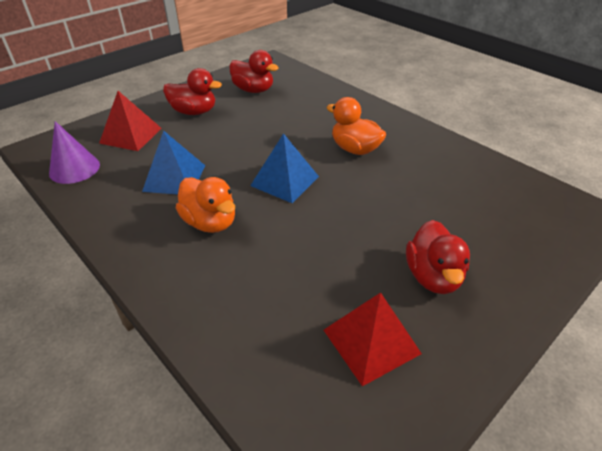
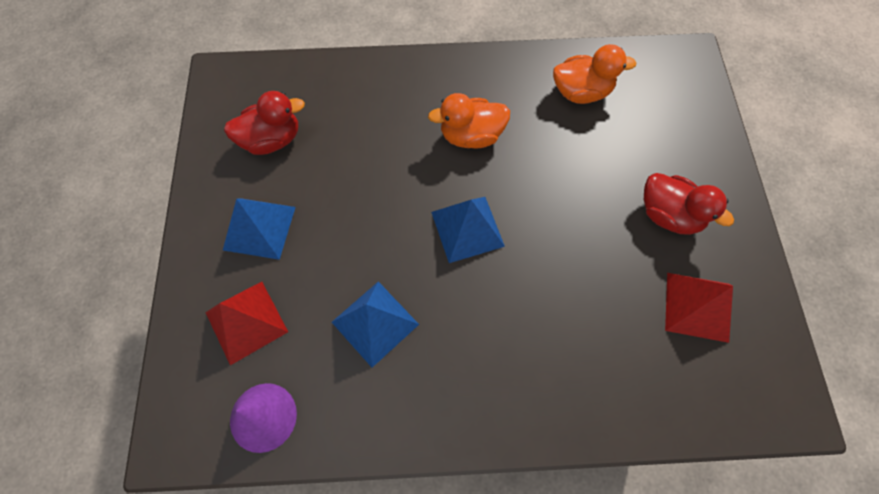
camera: 50 degrees left, 25 degrees up
red duck [163,68,222,115] -> blue pyramid [223,198,295,260]
orange duck [176,177,235,233] -> orange duck moved to [553,44,637,104]

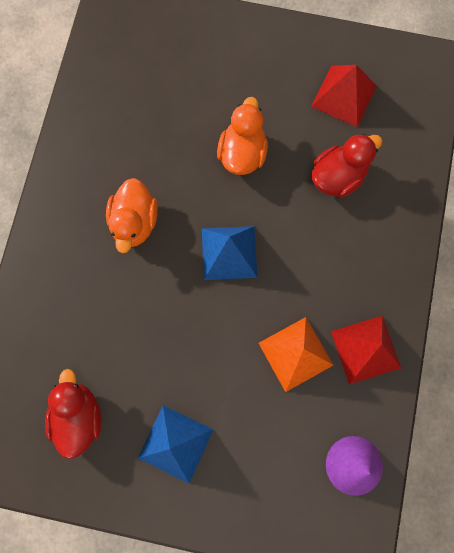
camera: 75 degrees left, 10 degrees up
red pyramid [205,282,288,365] -> red pyramid moved to [331,316,401,384]
blue pyramid [332,281,419,368] -> orange pyramid [259,317,333,392]
orange duck [553,44,637,104] -> orange duck moved to [217,97,268,175]
red duck [644,173,734,235] -> red duck moved to [312,133,383,198]

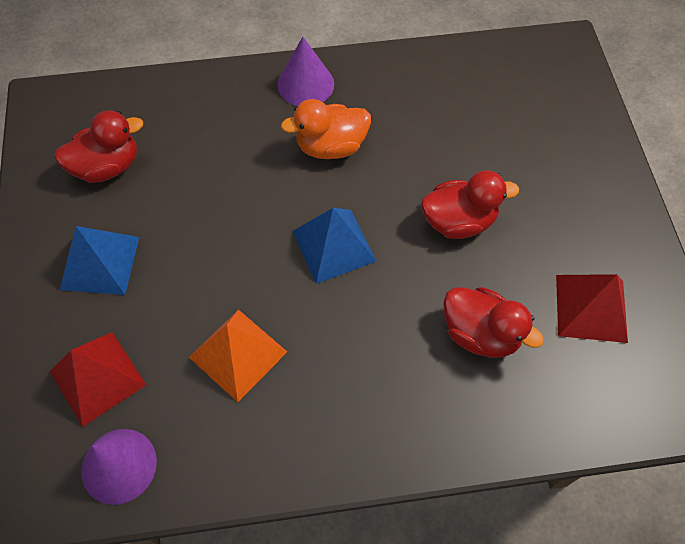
camera: 70 degrees right, 15 degrees down
orange duck [217,97,268,175] -> red duck [421,170,519,239]
red pyramid [331,316,401,384] -> red pyramid moved to [50,332,146,427]
none -> purple cone [278,37,334,106]

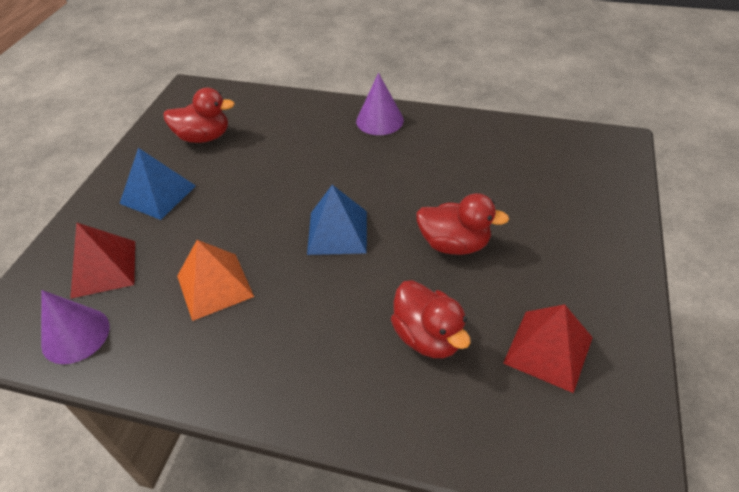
camera: 25 degrees right, 15 degrees down
orange duck [281,99,371,159] -> none

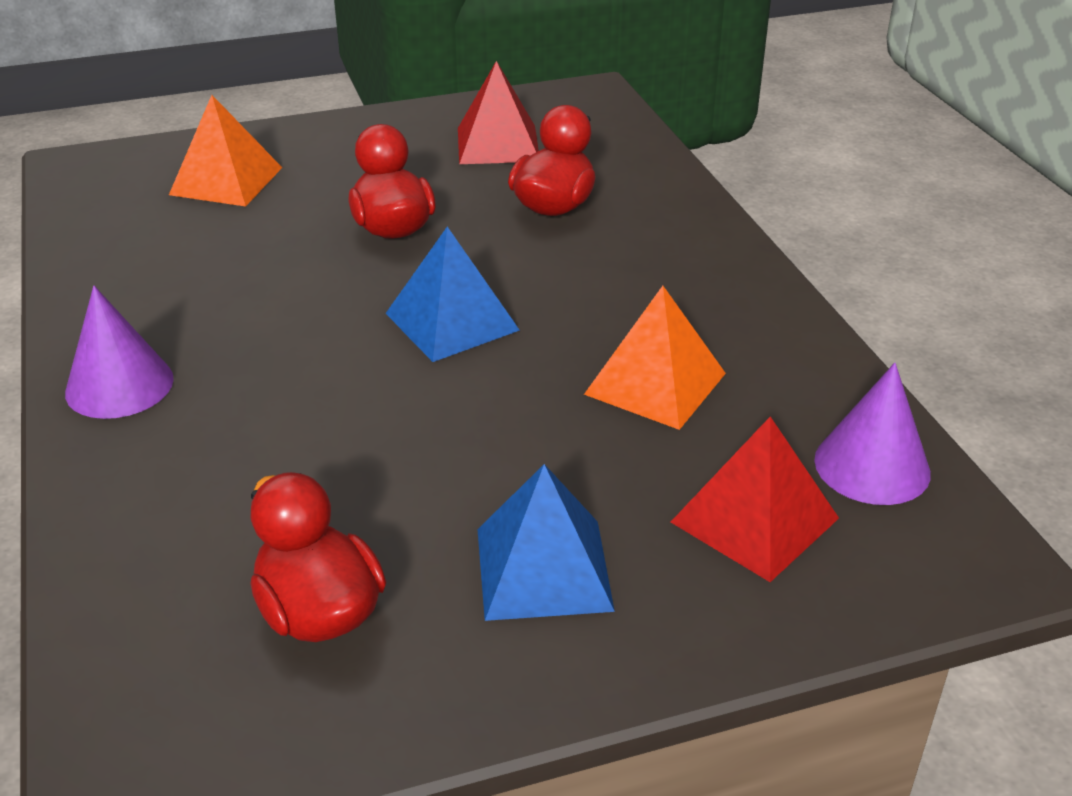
camera: 125 degrees left, 10 degrees down
none -> orange pyramid [169,95,282,207]

